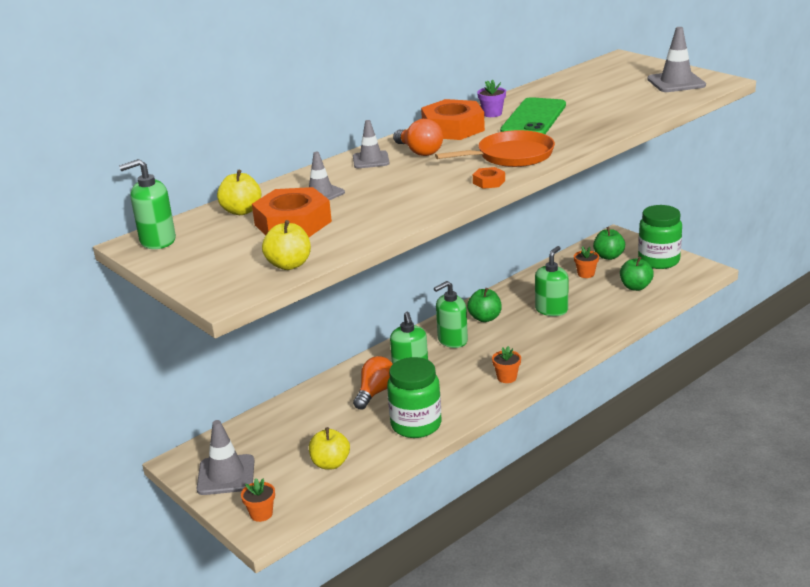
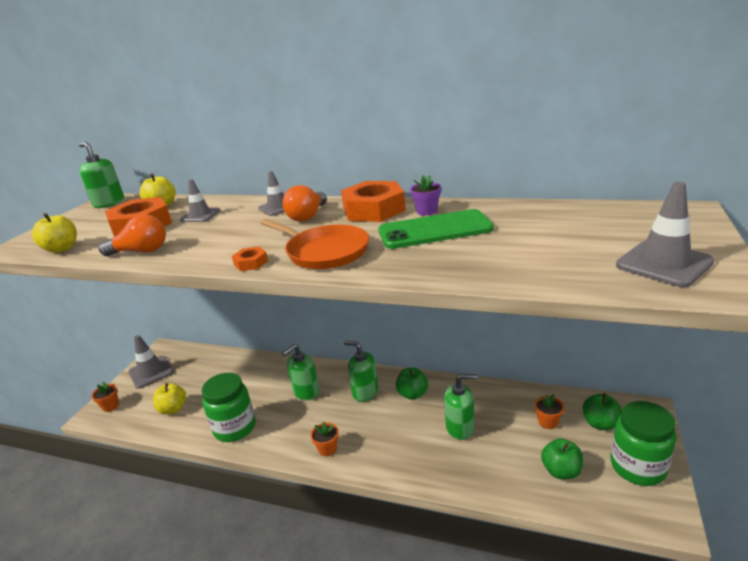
camera: 60 degrees right, 0 degrees up
orange light bulb [353,356,393,410] -> orange light bulb moved to [99,214,166,256]

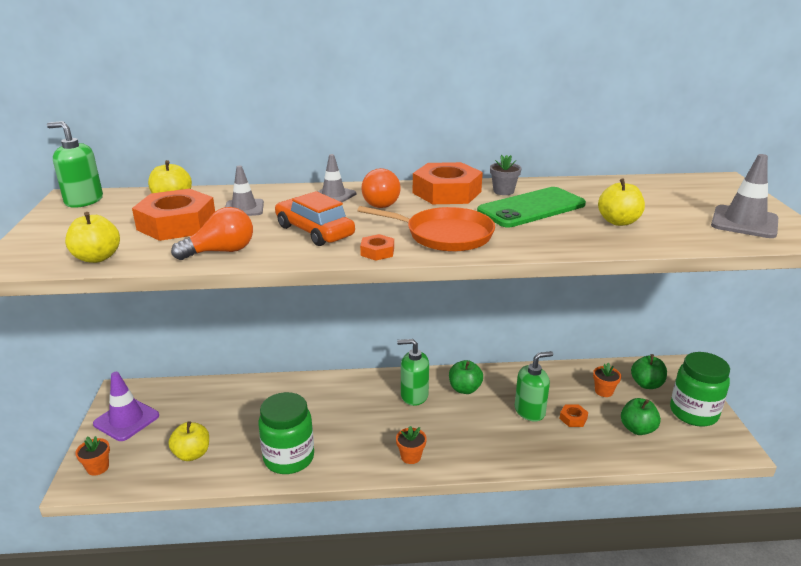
camera: 25 degrees left, 0 degrees up
grey traffic cone [128,335,174,389] -> purple traffic cone [93,372,159,441]
green soap dispenser [282,344,319,400] -> none
purple flower pot [410,175,441,215] -> grey flower pot [490,155,522,195]
none -> orange car [275,191,355,246]
none -> orange nut [559,404,588,427]
none -> yellow apple [598,178,645,226]

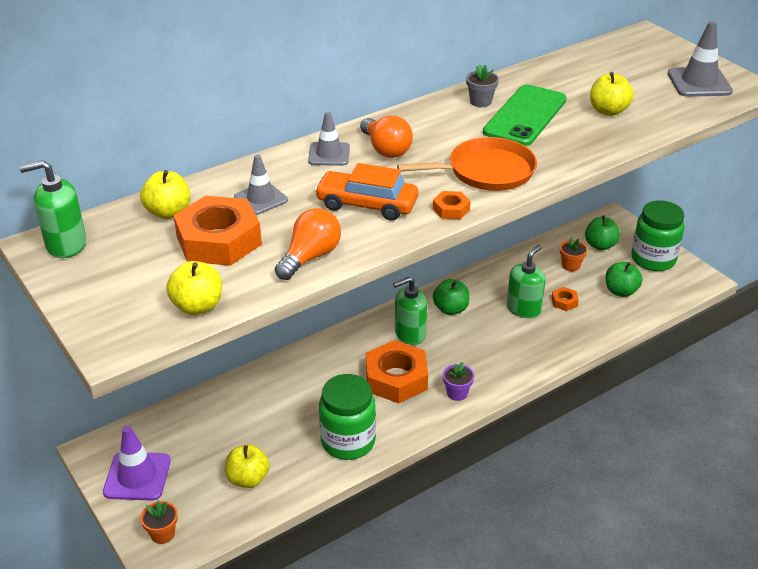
camera: 30 degrees left, 10 degrees up
orange flower pot [396,426,427,464] -> purple flower pot [443,362,474,401]
orange nut [413,162,483,204] -> orange nut moved to [366,340,428,403]

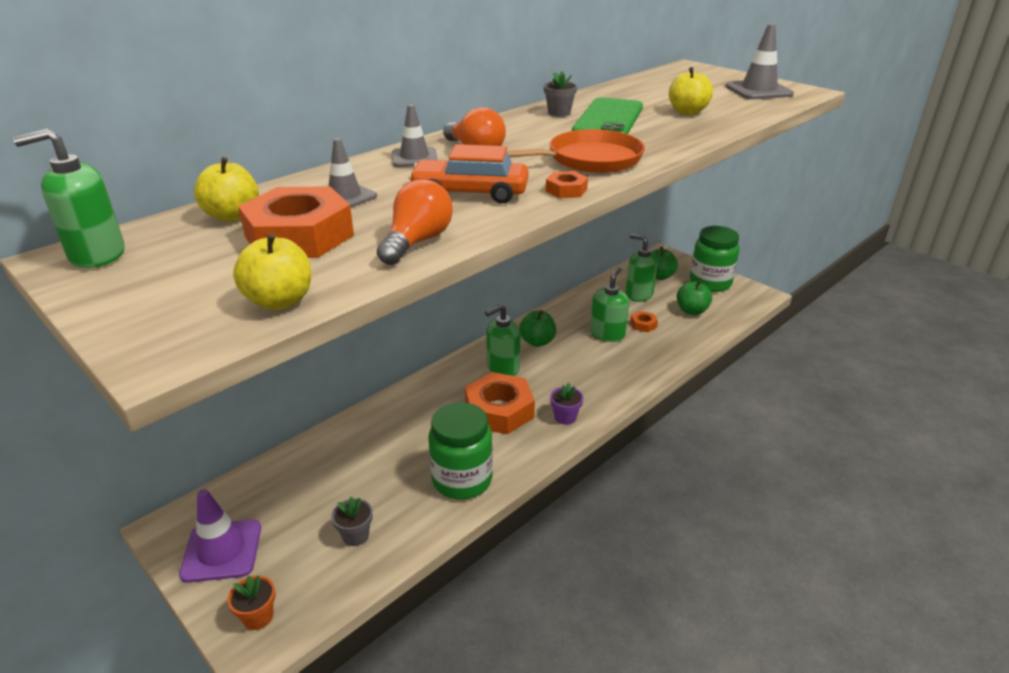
camera: 10 degrees left, 5 degrees down
yellow apple [225,444,270,488] -> grey flower pot [331,496,373,546]
orange flower pot [560,237,587,271] -> green soap dispenser [625,234,658,302]

